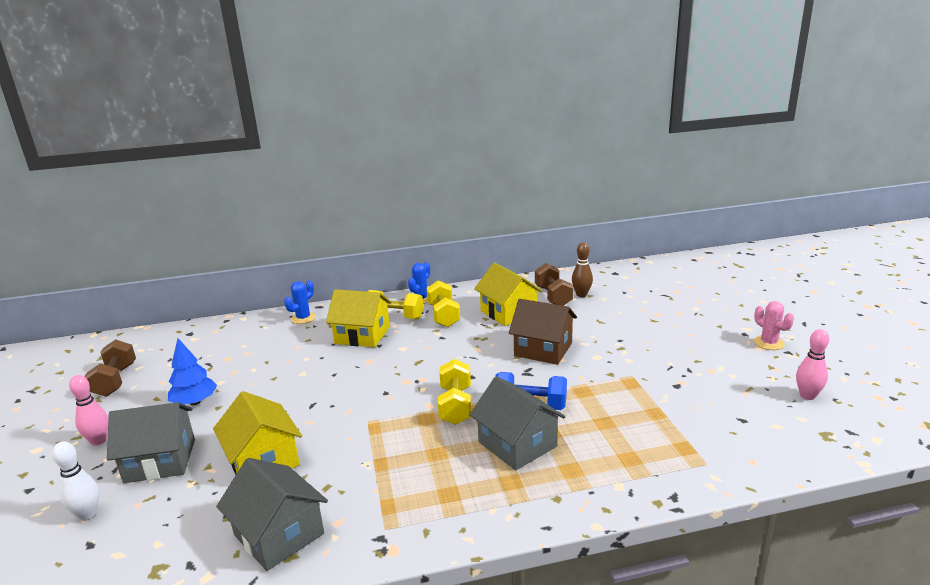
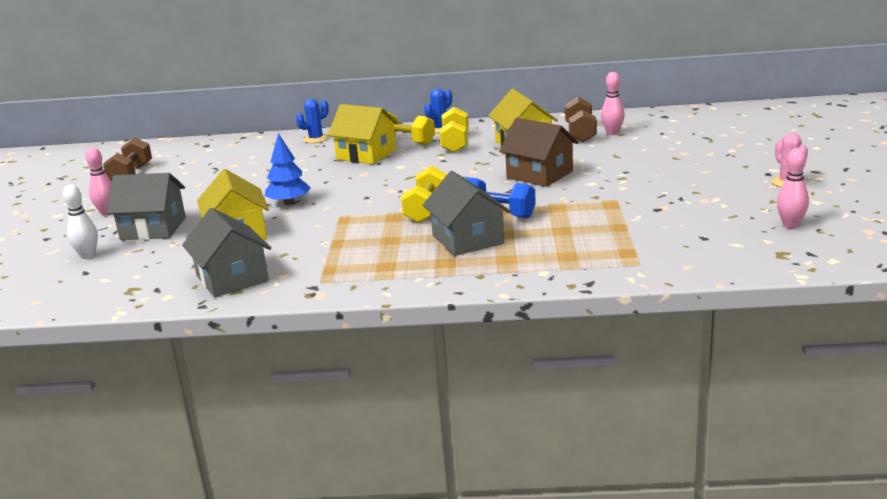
camera: 15 degrees right, 0 degrees up
blue tree [168,338,217,405] -> blue tree moved to [265,133,311,205]
brown bowling pin [572,242,593,297] -> pink bowling pin [601,72,625,135]

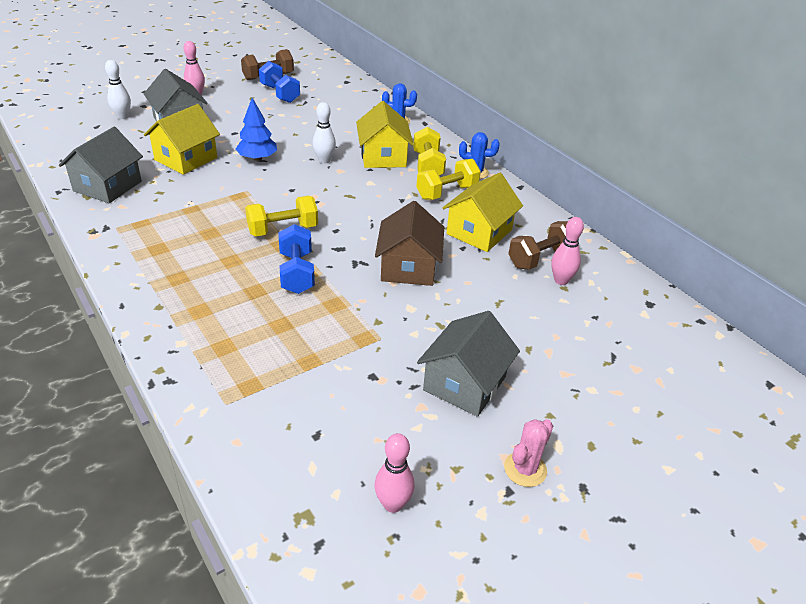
camera: 50 degrees right, 15 degrees up
grey house [423,171,511,256] -> grey house moved to [417,311,520,417]
none -> blue dumbbell [259,61,300,103]
none -> white bowling pin [313,102,336,164]

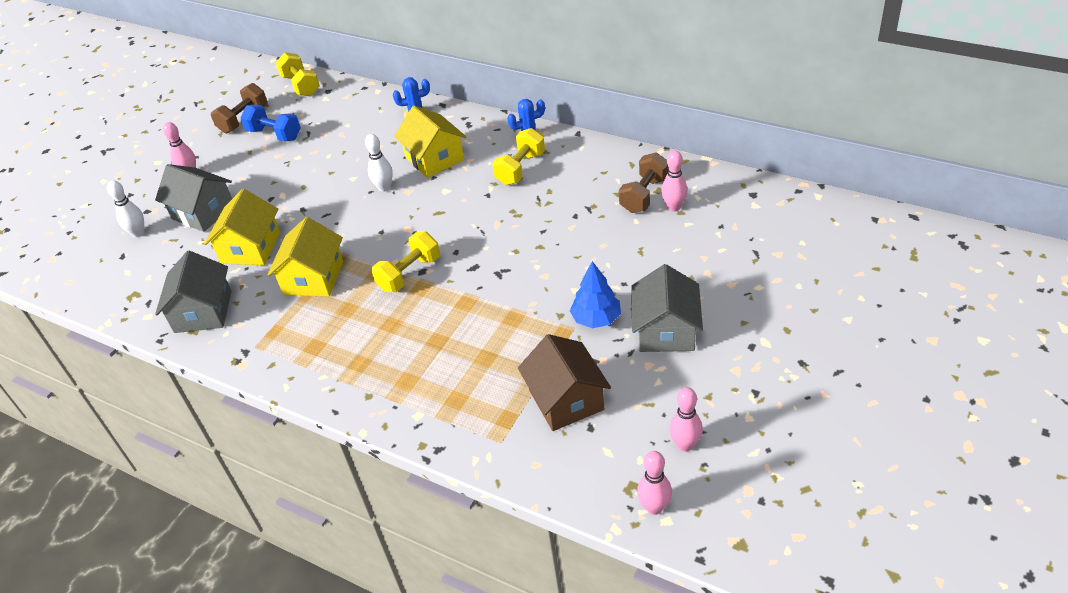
camera: 20 degrees left, 5 degrees up
blue tree [236,98,277,161] -> blue tree moved to [570,261,621,328]
blue dumbbell [278,224,315,294] -> none
brown house [375,201,444,286] -> brown house moved to [518,334,611,431]
yellow dumbbell [413,127,446,175] -> yellow dumbbell moved to [276,52,320,96]
yellow house [443,173,523,252] -> yellow house moved to [267,217,343,297]
pink cactus [504,419,553,487] -> none
none -> pink bowling pin [637,451,672,515]

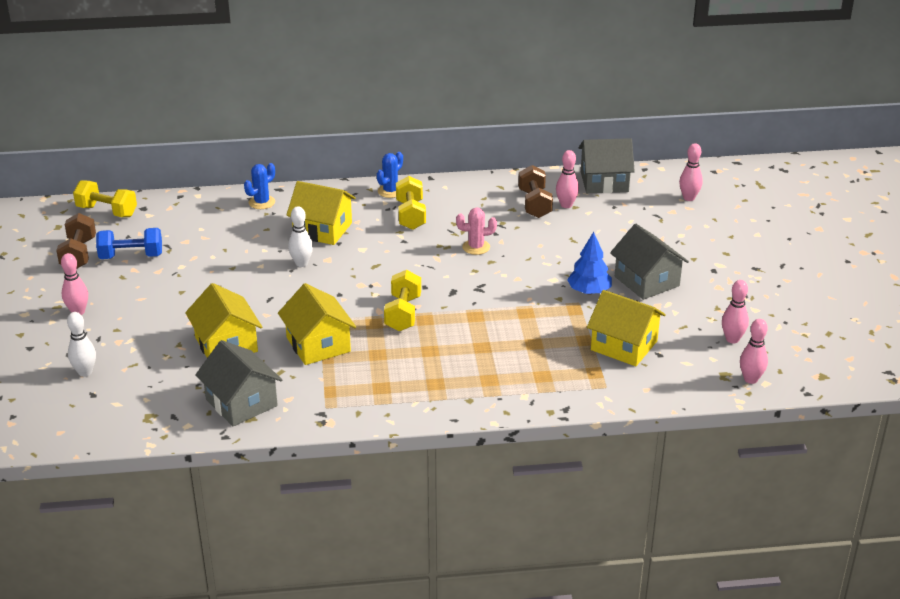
camera: 40 degrees left, 10 degrees down
grey house [155,164,232,232] -> grey house moved to [579,138,635,193]
brown house [518,334,611,431] -> yellow house [587,290,666,366]
none -> pink cactus [456,208,497,255]
none -> pink bowling pin [679,143,703,201]

